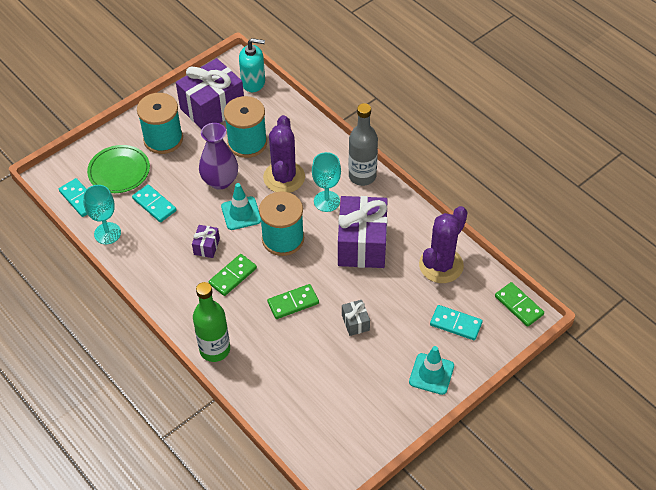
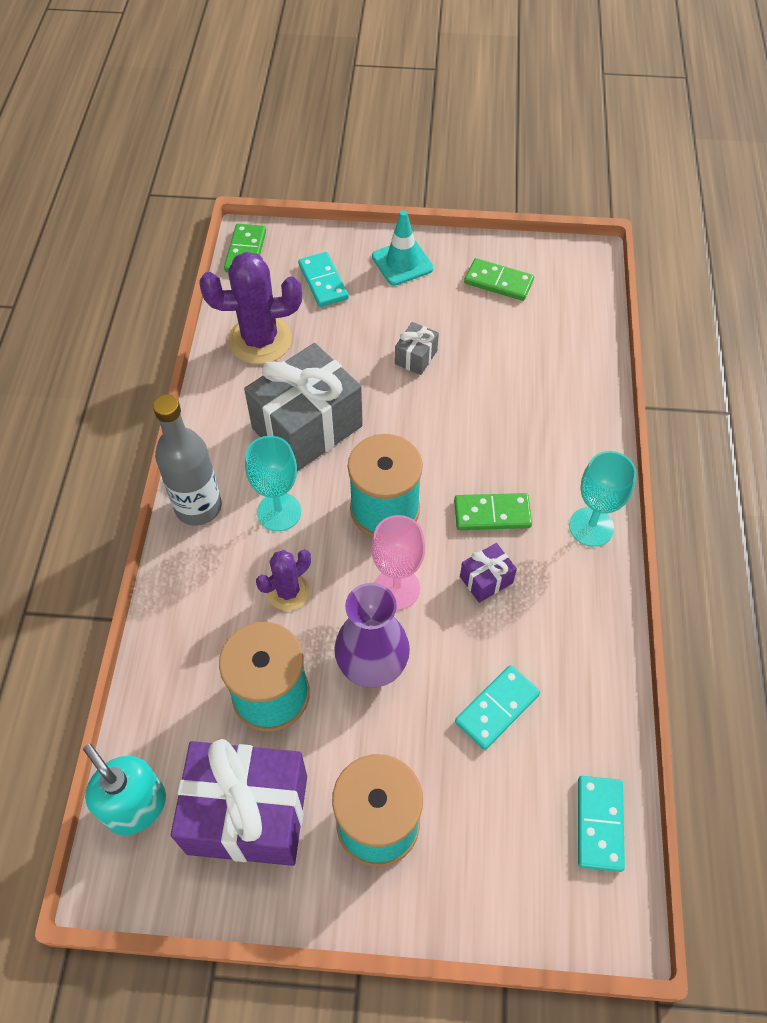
camera: 135 degrees left, 5 degrees up
turquoise goblet [83,185,121,244] -> turquoise goblet moved to [569,451,636,547]
green plate [87,145,150,193] -> none
turquoise domino [132,184,177,222] -> turquoise domino turned 45 degrees clockwise [455,665,540,750]
green bottle [193,282,230,362] -> none
turquoise traffic cone [221,183,261,230] -> pink goblet [371,515,425,610]
purple cactus [263,115,305,193] -> purple cactus [256,550,311,611], size x0.57
green domino [267,284,319,319] -> green domino moved to [464,258,534,301]
purple gift [338,196,388,268] -> grey gift [244,343,363,472]

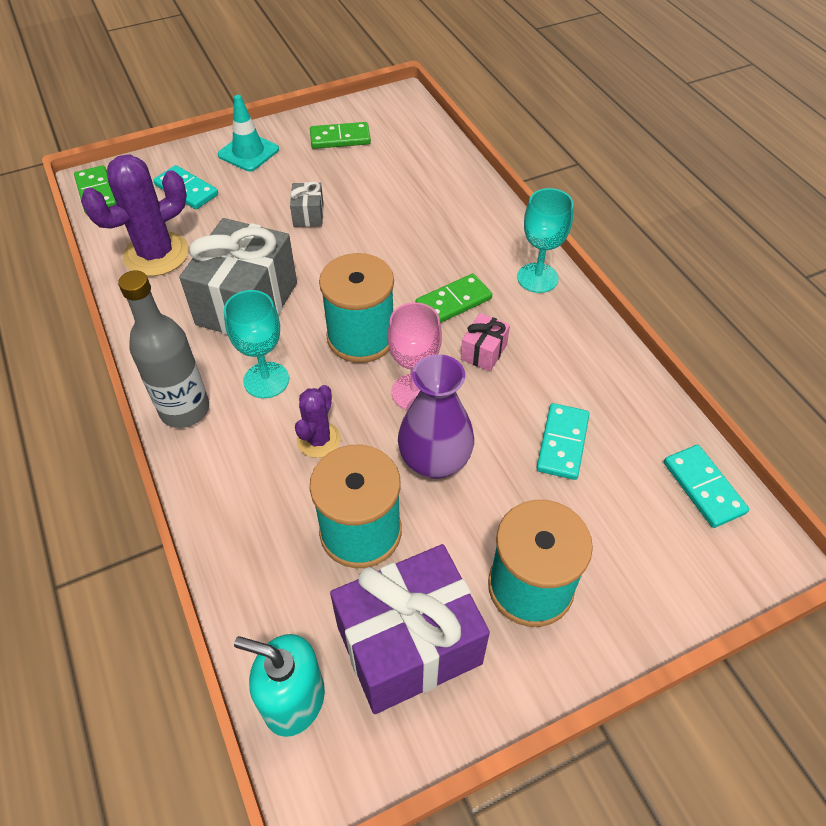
camera: 30 degrees left, 5 degrees down
purple gift [460,543,517,603] -> pink gift [461,313,510,371]

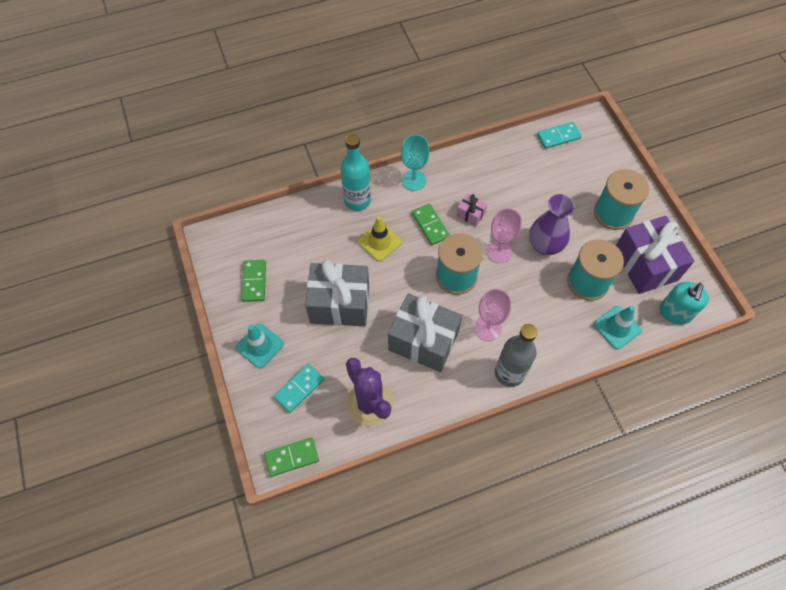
camera: 85 degrees left, 10 degrees up
turquoise goblet [224,290,289,398] -> pink goblet [474,289,511,341]
grey gift [290,181,324,227] -> grey gift [305,260,369,326], size x2.28
purple cactus [295,385,341,458] -> none
turquoise domino [536,403,589,480] -> none
none -> turquoise bottle [340,134,371,211]
none -> yellow traffic cone [358,216,402,261]
none -> turquoise traffic cone [594,306,642,349]

